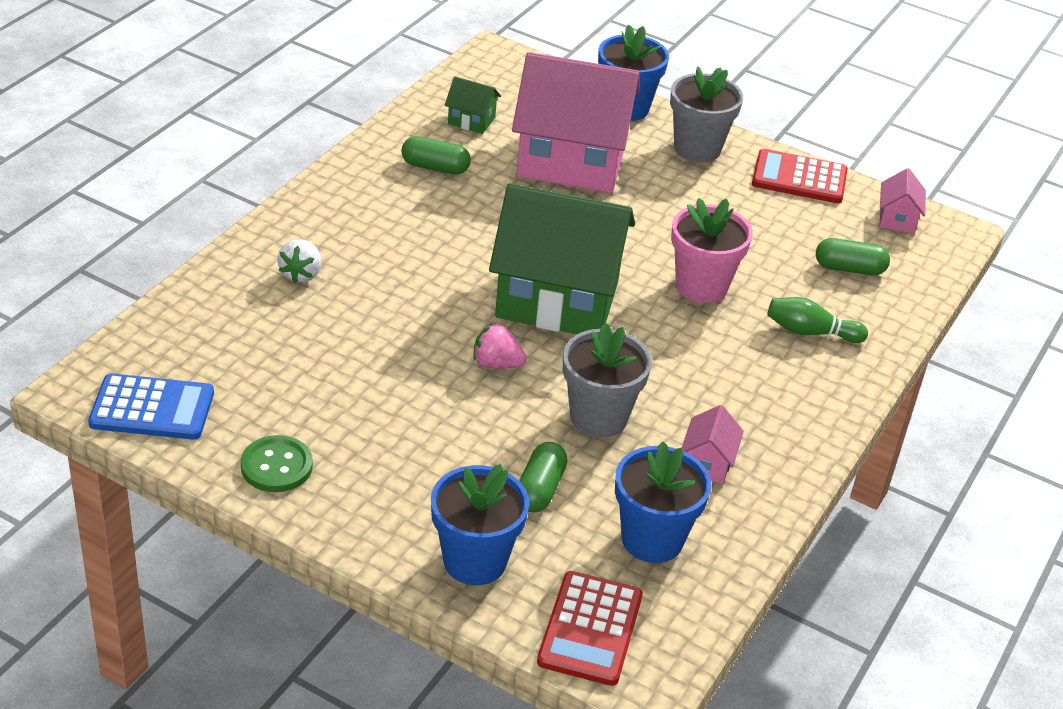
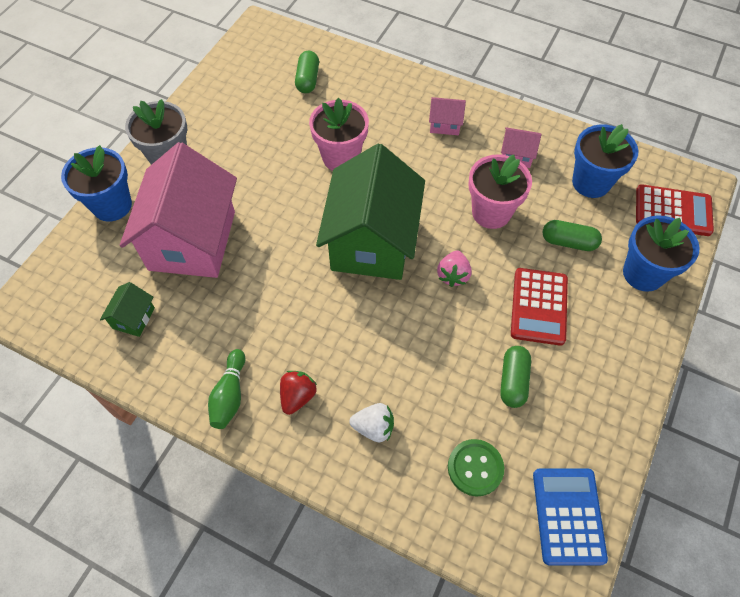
camera: 90 degrees left, 20 degrees up
green button [241,435,313,492] -> green button moved to [448,439,504,496]
green capsule [401,136,471,175] -> green capsule moved to [500,346,531,408]
grey flower pot [563,322,652,438] -> pink flower pot [468,154,532,229]
red calculator [752,149,848,203] -> red calculator moved to [511,268,568,346]
green bowling pin [767,297,868,343] -> green bowling pin moved to [208,349,245,429]
pink house [879,168,926,234] -> pink house moved to [429,97,466,135]
none -> red strawberry [280,371,317,415]

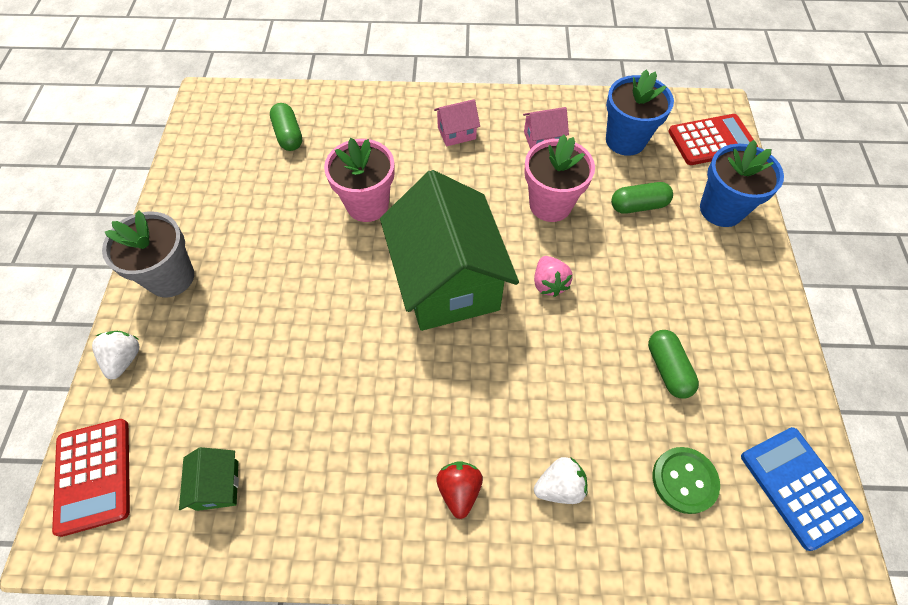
camera: 25 degrees left, 0 degrees up
blue flower pot [61,145,132,222] -> white strawberry [92,331,140,380]
pink house [120,142,237,278] -> none
green bowling pin [208,349,245,429] -> none
red calculator [511,268,568,346] -> red calculator moved to [52,419,130,537]

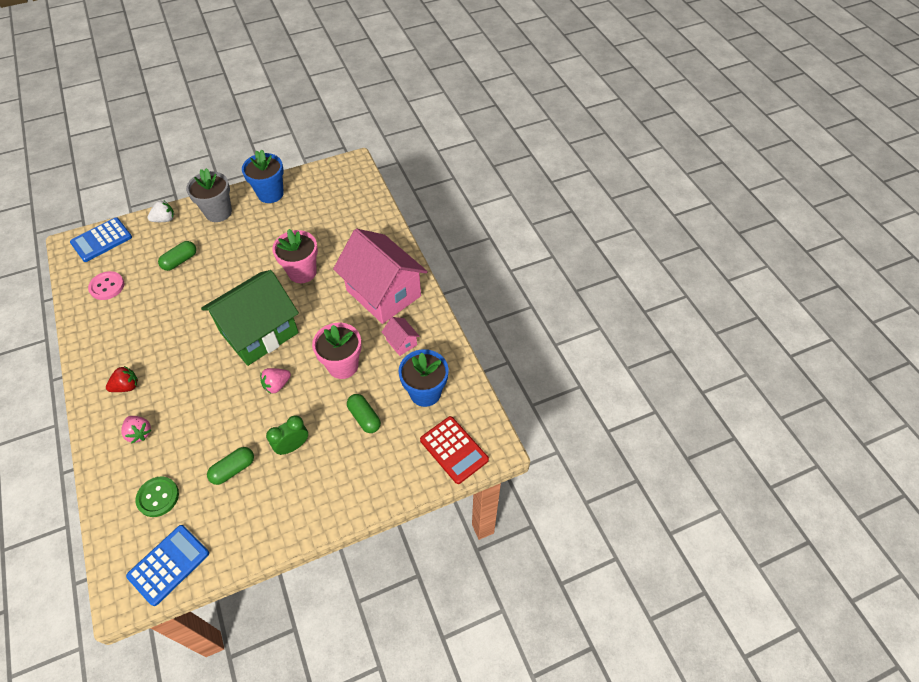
camera: 65 degrees right, 5 degrees down
red calculator [52,419,130,537] -> blue calculator [70,217,132,262]
green house [179,447,239,511] -> pink button [88,271,124,300]
green capsule [270,103,302,151] -> green capsule moved to [158,241,196,271]
pink house [434,99,480,146] -> pink house [333,229,428,324], size x2.48
white strawberry [534,457,588,504] -> pink strawberry [121,416,151,444]
blue flower pot [700,140,784,227] -> blue flower pot moved to [242,150,284,203]
none -> green clock [266,415,308,455]

